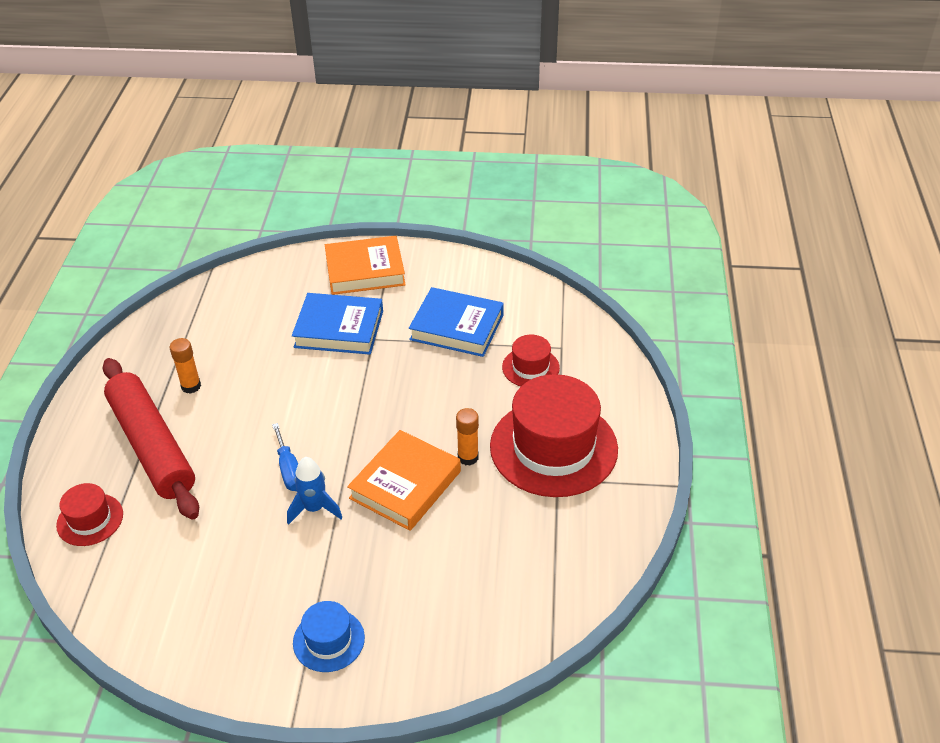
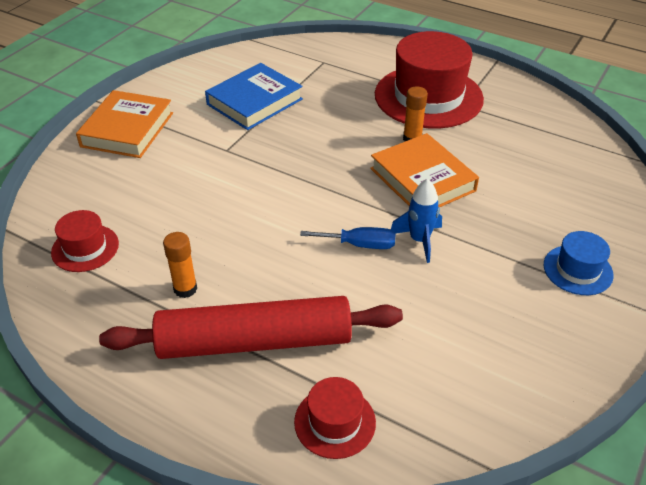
camera: 65 degrees left, 0 degrees up
blue book [292,293,383,355] -> none
red hat [502,335,560,386] -> red hat moved to [51,210,119,272]

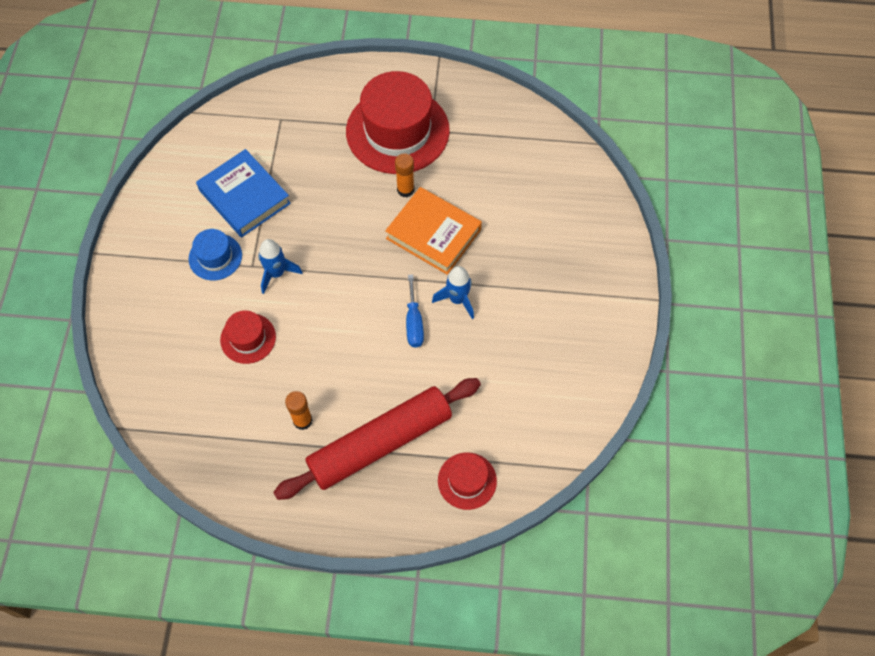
camera: 25 degrees left, 20 degrees up
red hat [51,210,119,272] -> red hat moved to [220,310,276,364]
orange book [76,90,173,158] -> none
blue book [205,63,303,130] -> blue book turned 60 degrees counterclockwise [196,149,291,238]
blue screwdriver [300,227,395,249] -> blue screwdriver turned 105 degrees clockwise [406,274,424,348]
blue hat [544,231,614,295] -> blue hat moved to [189,229,242,280]
none -> blue rocket [258,239,303,294]

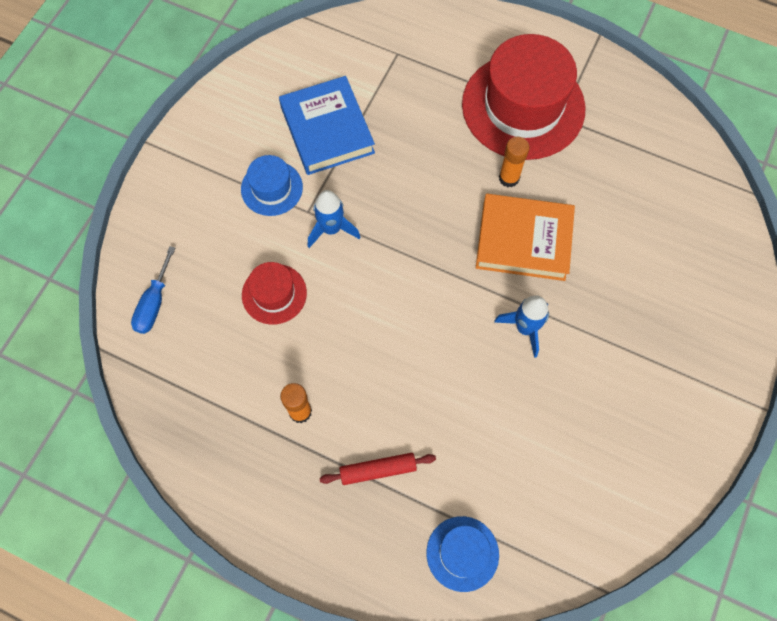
camera: 20 degrees right, 5 degrees up
red rolling pin [273,378,481,500] -> red rolling pin [320,453,436,485], size x0.42
orange book [385,187,482,275] -> orange book turned 45 degrees counterclockwise [476,194,575,281]
blue screwdriver [406,274,424,348] -> blue screwdriver moved to [131,246,175,334]
red hat [438,452,497,510] -> blue hat [426,516,499,592]

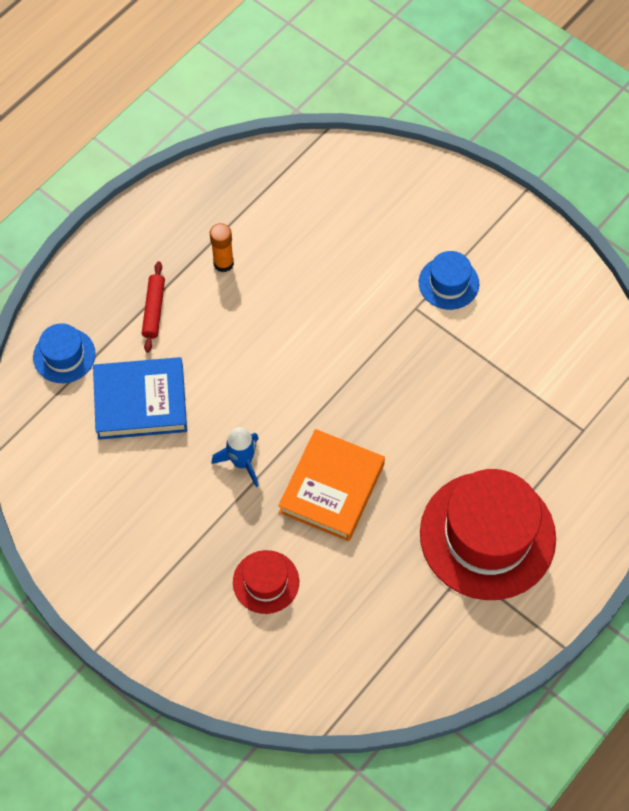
camera: 105 degrees right, 5 degrees down
blue screwdriver [131,246,175,334] -> none
red hat [242,262,307,325] -> red hat moved to [233,550,299,614]
blue book [279,76,375,175] -> blue book moved to [93,357,187,440]
blue rocket [308,190,360,248] -> none
orange glue stick [499,137,529,188] -> none

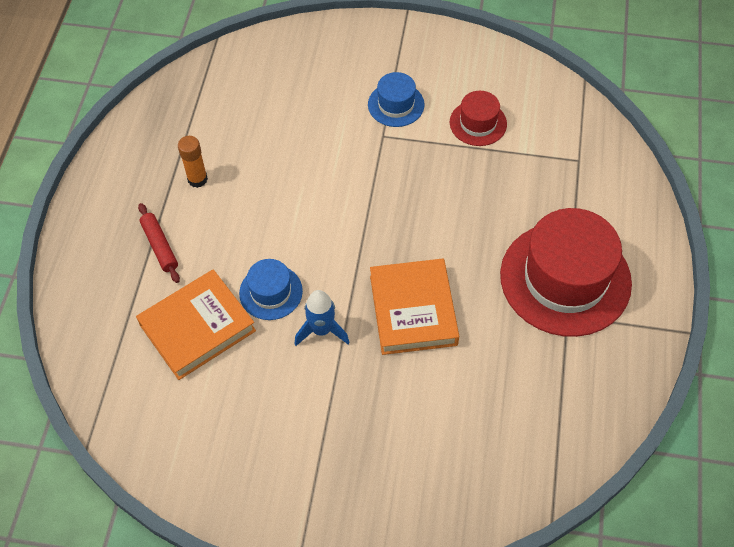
camera: 30 degrees left, 5 degrees down
blue hat [33,323,96,383] -> blue hat moved to [239,259,303,320]
blue book [93,357,187,440] -> orange book [136,269,256,380]
red hat [233,550,299,614] -> red hat moved to [450,91,507,146]

